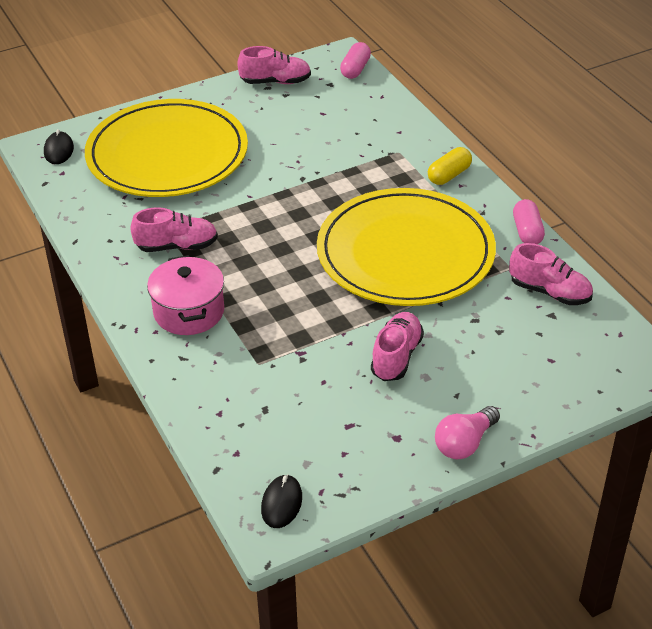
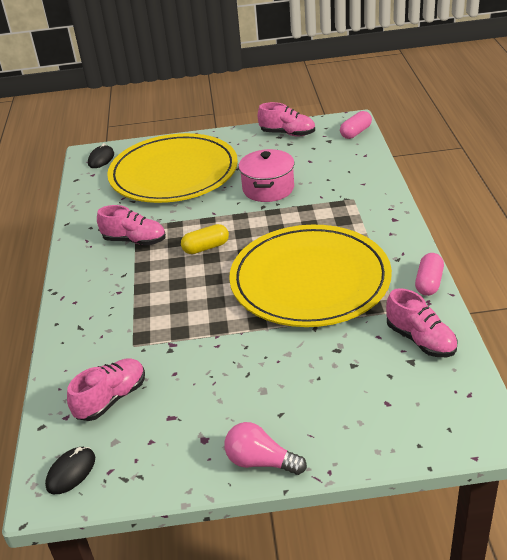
camera: 25 degrees right, 5 degrees down
pink pot [147,255,224,335] -> pink pot moved to [239,149,294,202]
pink shoe [371,312,424,381] -> pink shoe moved to [67,358,145,421]
yellow capsule [428,147,472,185] -> yellow capsule moved to [181,224,229,254]
pink light bulb [435,406,500,459] -> pink light bulb turned 45 degrees clockwise [224,422,307,475]

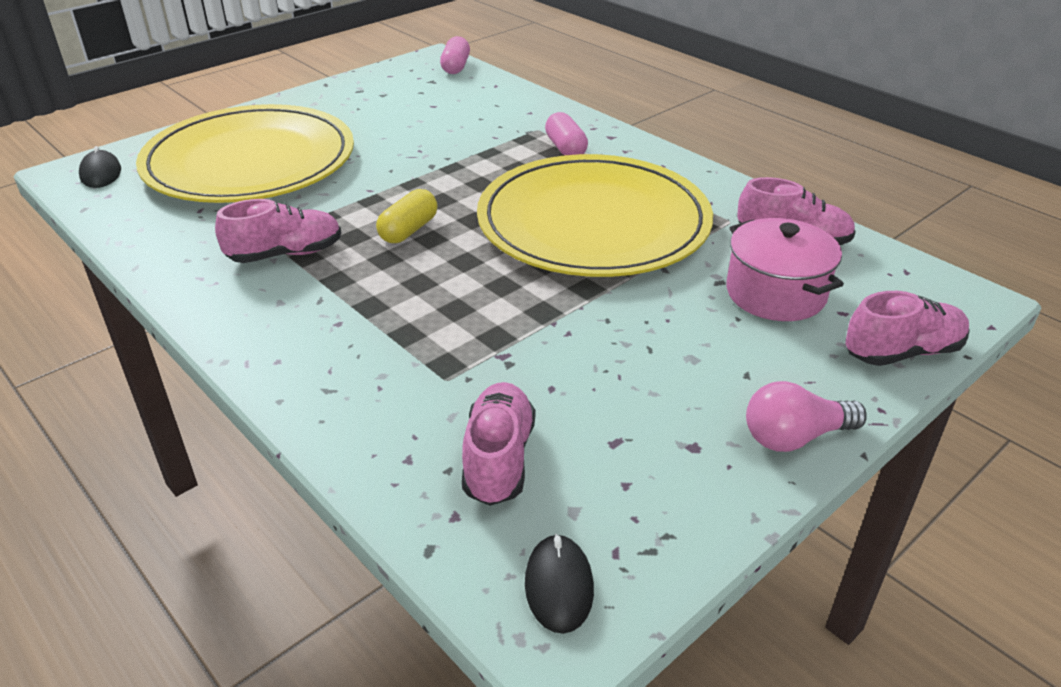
camera: 40 degrees left, 0 degrees up
pink pot [239,149,294,202] -> pink pot moved to [726,218,844,321]
pink shoe [258,102,315,136] -> pink shoe moved to [845,291,970,366]
pink capsule [415,253,444,296] -> pink capsule moved to [545,112,588,155]

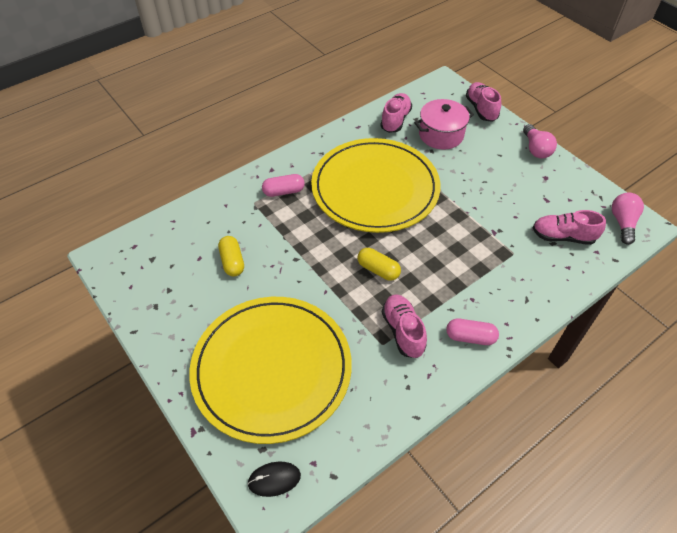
camera: 85 degrees left, 15 degrees up
pink capsule [440,36,470,74] -> pink capsule moved to [446,319,499,345]
black mouse [525,534,594,634] -> pink light bulb [612,192,644,245]
none -> yellow capsule [218,236,244,277]

